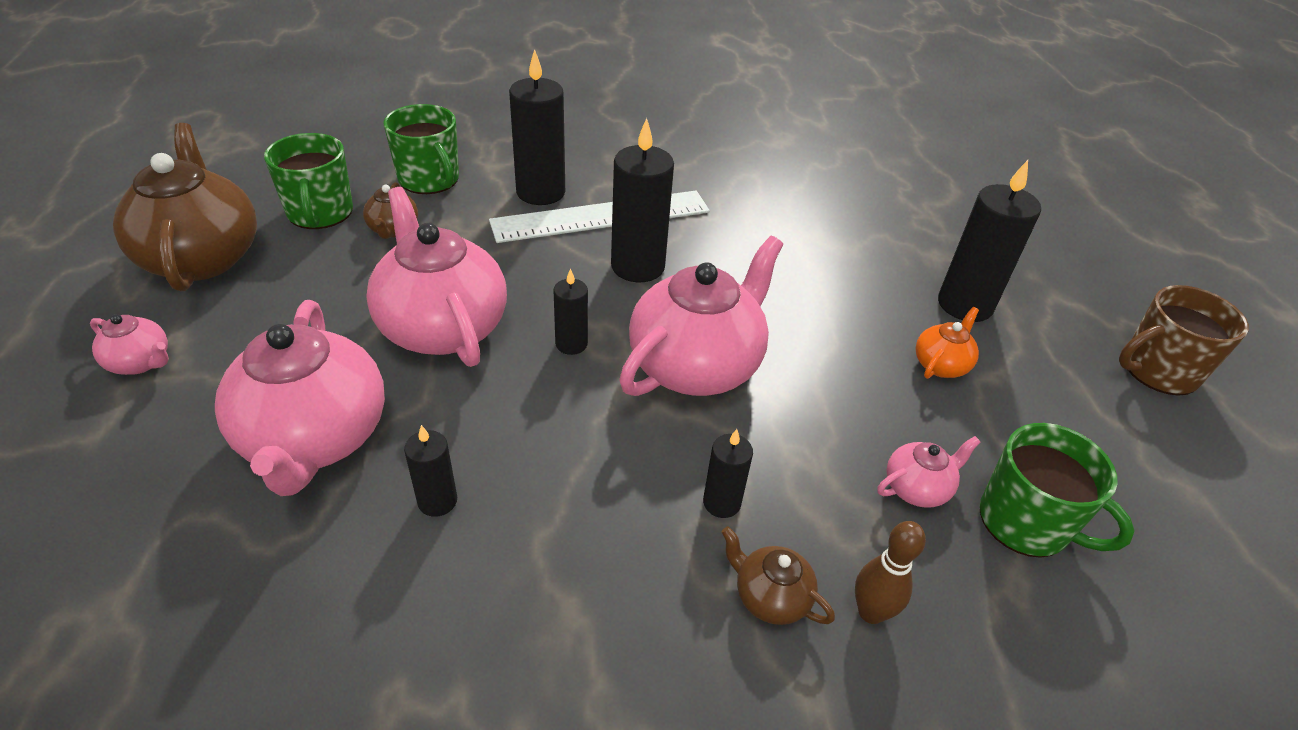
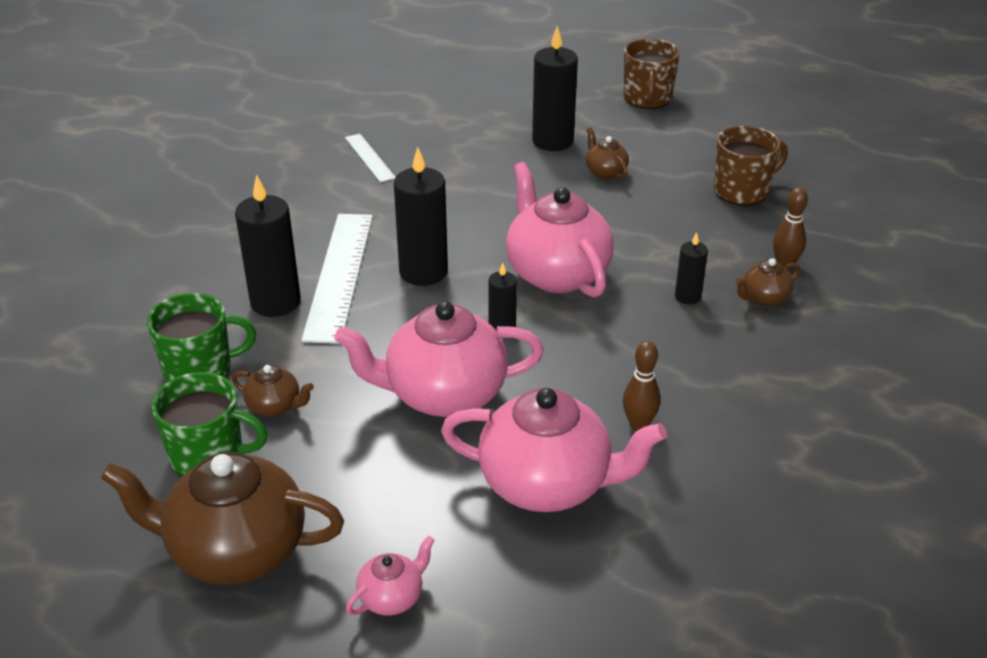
camera: 65 degrees left, 5 degrees down
black candle [404,425,457,517] -> brown bowling pin [623,341,661,431]
pink teapot [877,436,981,508] -> none
orange teapot [916,307,979,379] -> brown teapot [586,128,629,179]
green mug [980,423,1135,558] -> brown mug [714,126,788,206]
none -> white ruler [345,134,395,182]

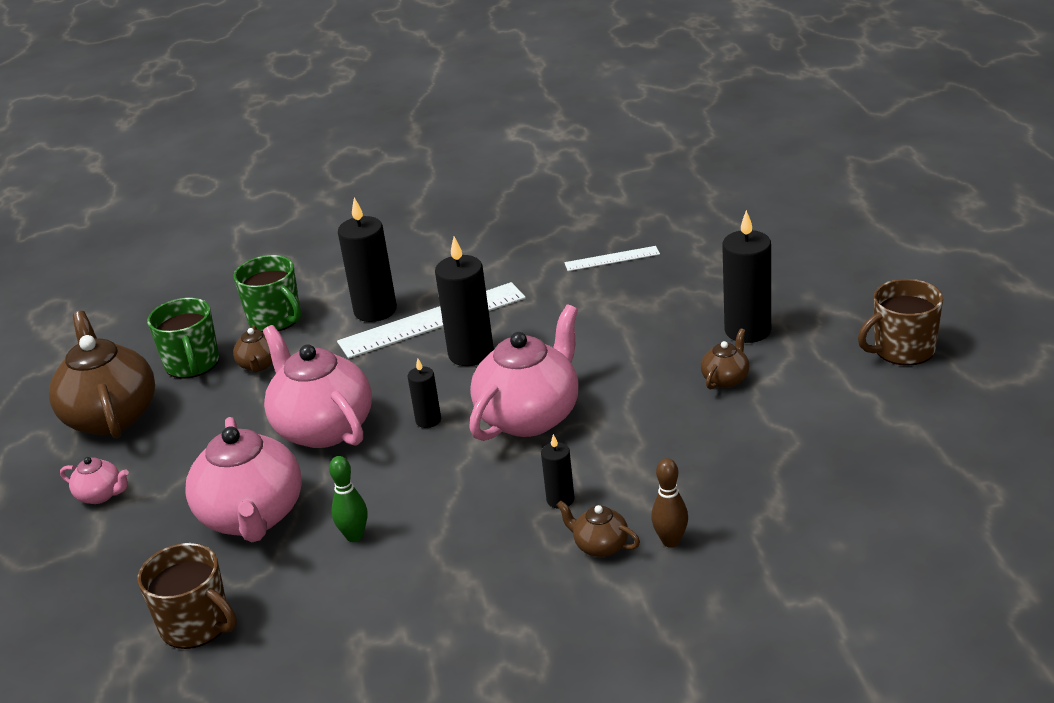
camera: 65 degrees right, 5 degrees down
white ruler [345,134,395,182] -> white ruler turned 45 degrees clockwise [564,246,660,271]
brown bowling pin [623,341,661,431] -> green bowling pin [329,456,367,542]
brown mug [714,126,788,206] -> brown mug moved to [138,543,237,649]

